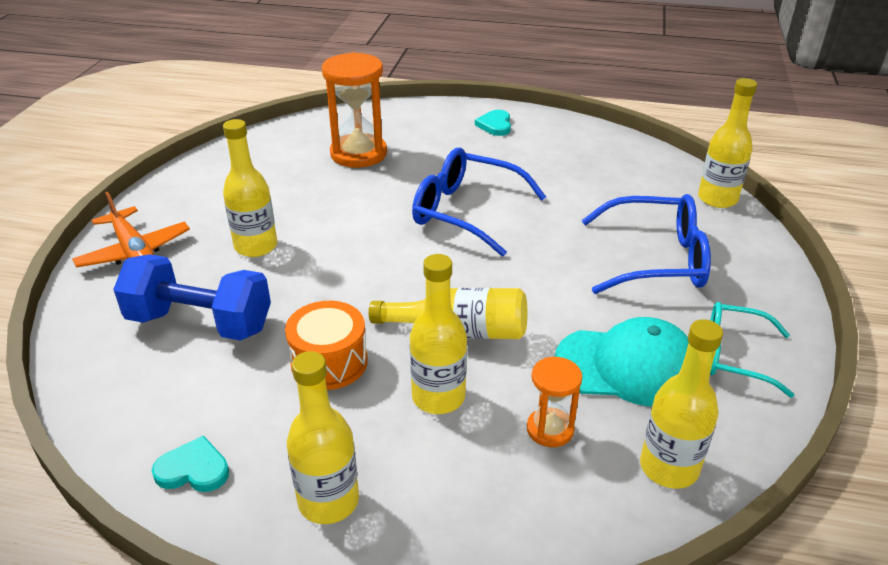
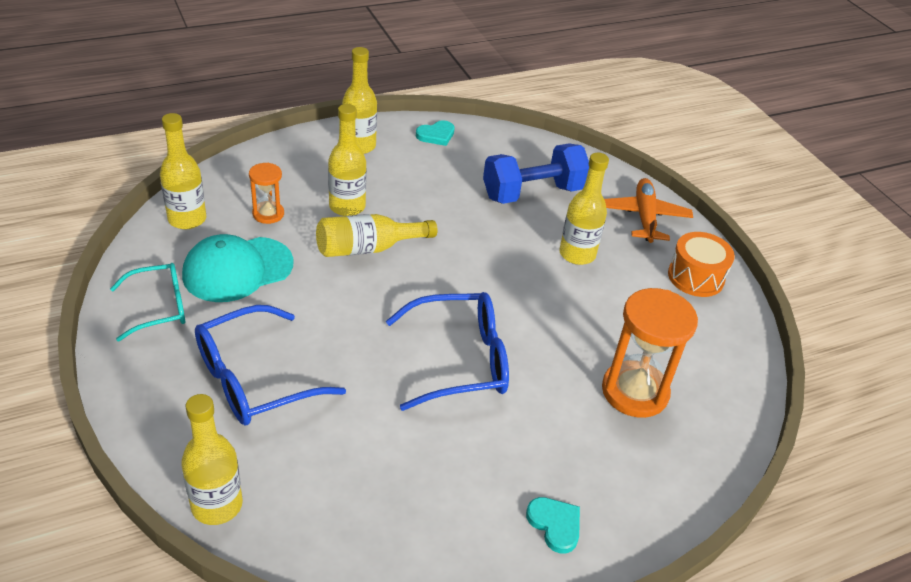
camera: 140 degrees right, 5 degrees up
orange plane [72,192,190,267] -> orange plane turned 75 degrees clockwise [604,178,693,243]
orange drum [285,301,368,390] -> orange drum moved to [668,232,735,297]

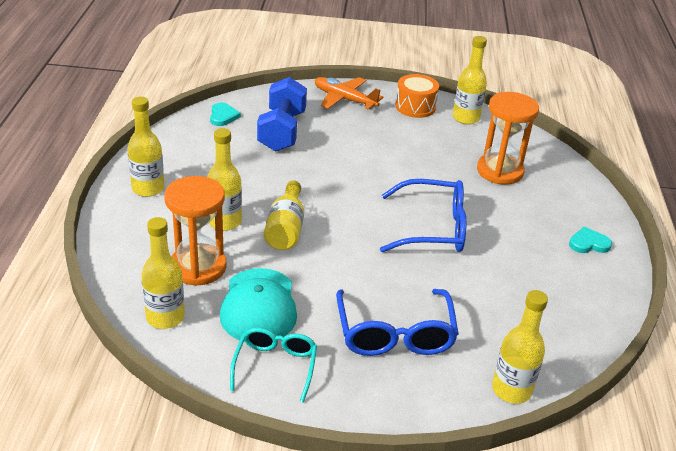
camera: 60 degrees left, 5 degrees down
orange hourglass [249,163,284,224] -> orange hourglass [164,176,227,286], size x1.85
blue glasses [386,292,509,411] -> blue glasses turned 75 degrees clockwise [380,179,466,252]
turquoise heart [416,120,455,146] -> turquoise heart moved to [210,103,241,126]
yellow bottle [559,153,609,265] -> yellow bottle moved to [453,36,487,124]

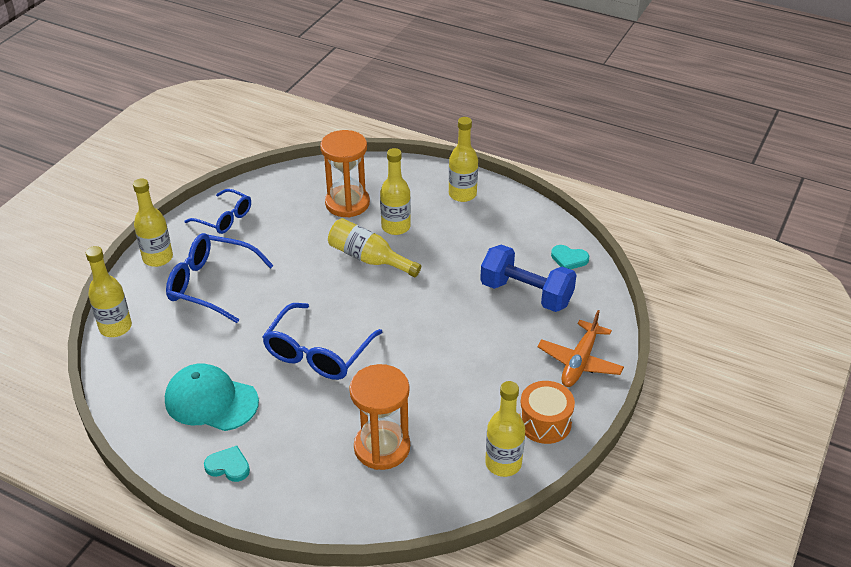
camera: 115 degrees right, 5 degrees up
yellow bottle [141,217,185,329] -> yellow bottle moved to [133,178,173,267]
turquoise cap [220,268,297,342] -> turquoise cap moved to [165,363,259,431]
turquoise glasses [230,328,317,403] -> blue glasses [185,189,251,234]
orange plane [315,77,383,110] -> orange plane turned 150 degrees clockwise [538,310,624,387]
turquoise heart [569,227,612,253] -> turquoise heart turned 90 degrees counterclockwise [204,446,250,482]

